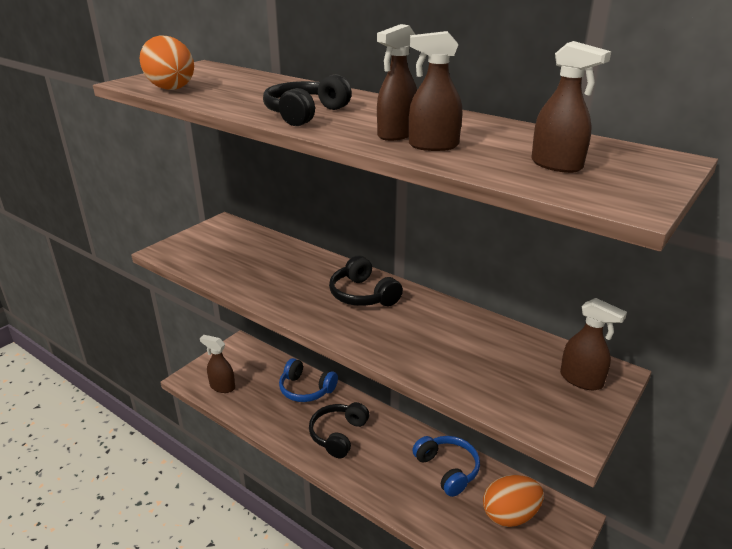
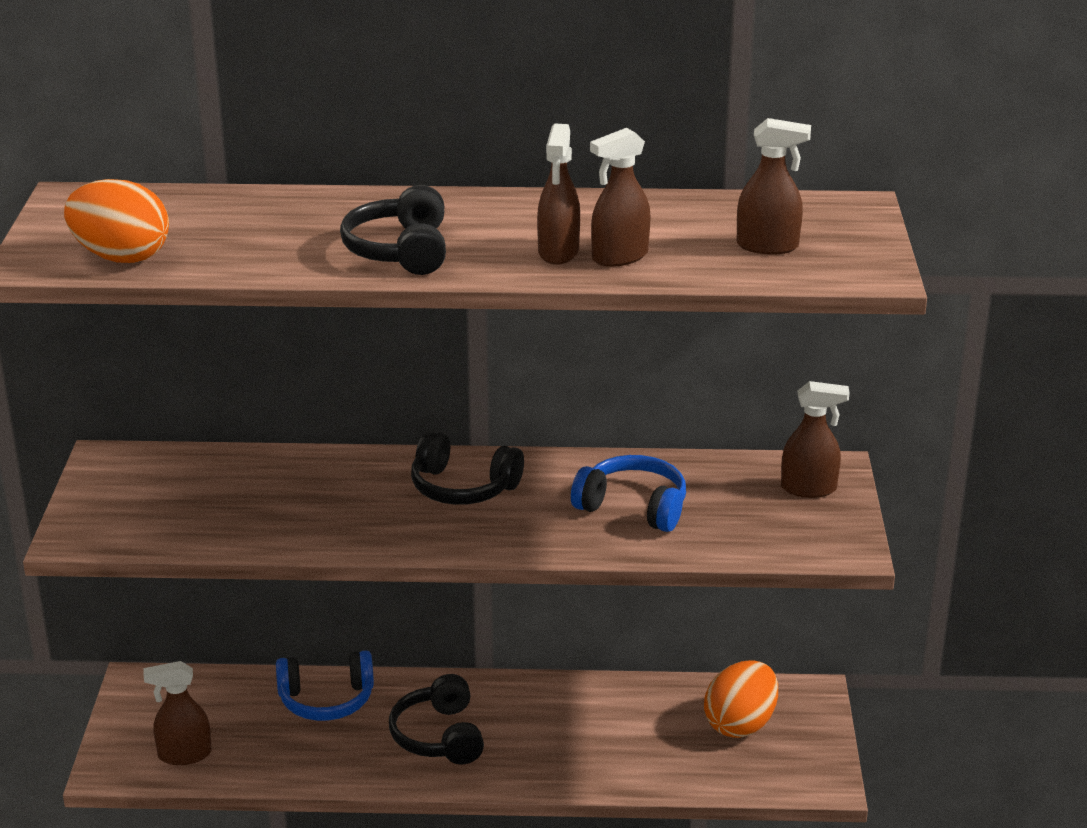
camera: 35 degrees left, 0 degrees up
blue headphones [412,436,480,497] -> blue headphones moved to [571,455,686,532]

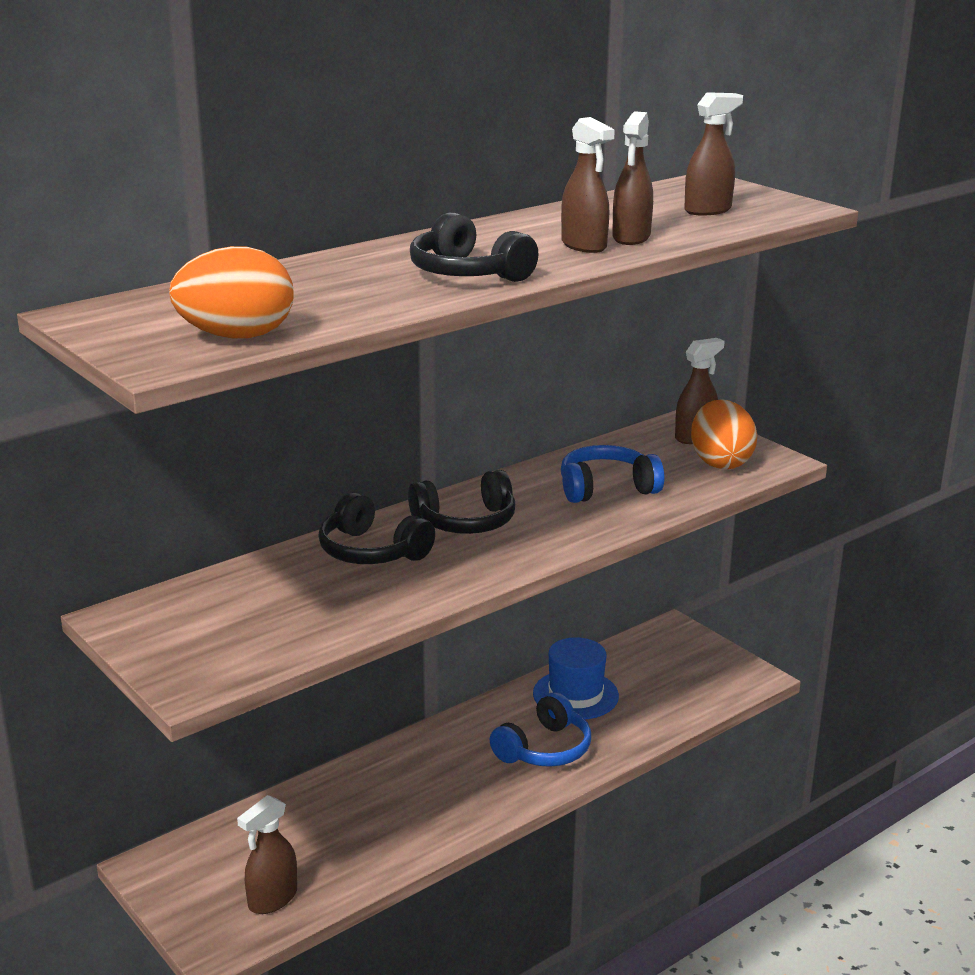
camera: 40 degrees left, 5 degrees down
blue headphones [276,650,374,721] -> blue headphones moved to [490,692,591,767]
black headphones [389,674,484,764] -> black headphones moved to [318,492,435,564]
orange egg [704,660,778,738] -> orange egg moved to [691,399,757,469]
none -> blue hat [533,637,619,719]

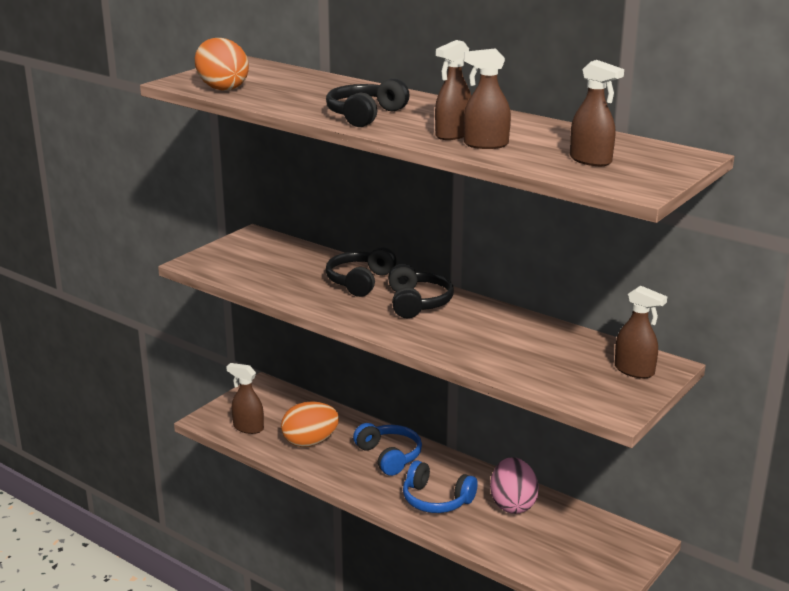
camera: 75 degrees right, 0 degrees up
black headphones [408,470,515,534] -> black headphones turned 150 degrees counterclockwise [388,264,454,318]
blue hat [533,637,619,719] -> pink egg [490,457,539,514]
blue headphones [561,445,664,503] -> blue headphones moved to [353,423,422,476]
orange egg [691,399,757,469] -> orange egg moved to [281,401,339,447]

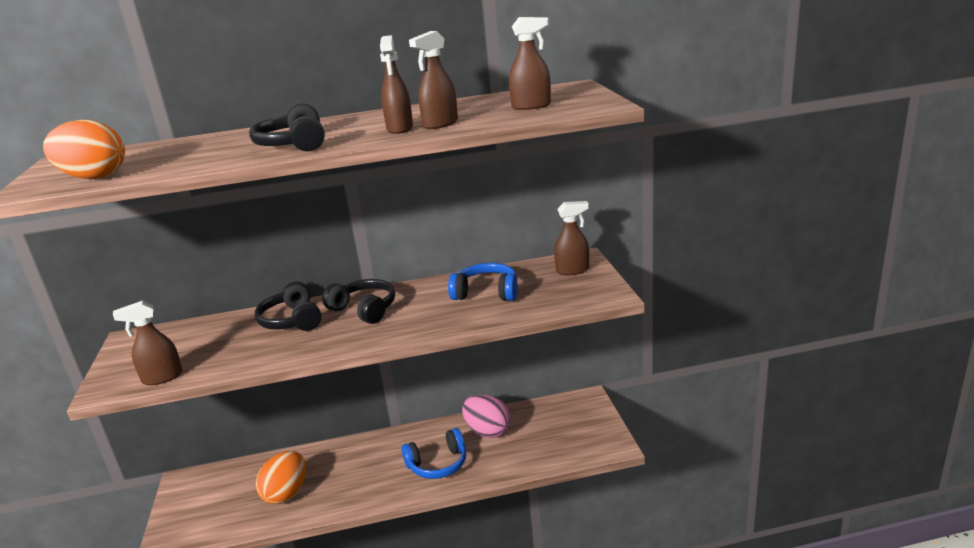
camera: 45 degrees left, 0 degrees up
brown spray bottle [226,363,264,434] -> brown spray bottle moved to [113,301,183,385]
blue headphones [353,423,422,476] -> blue headphones moved to [448,263,518,301]

